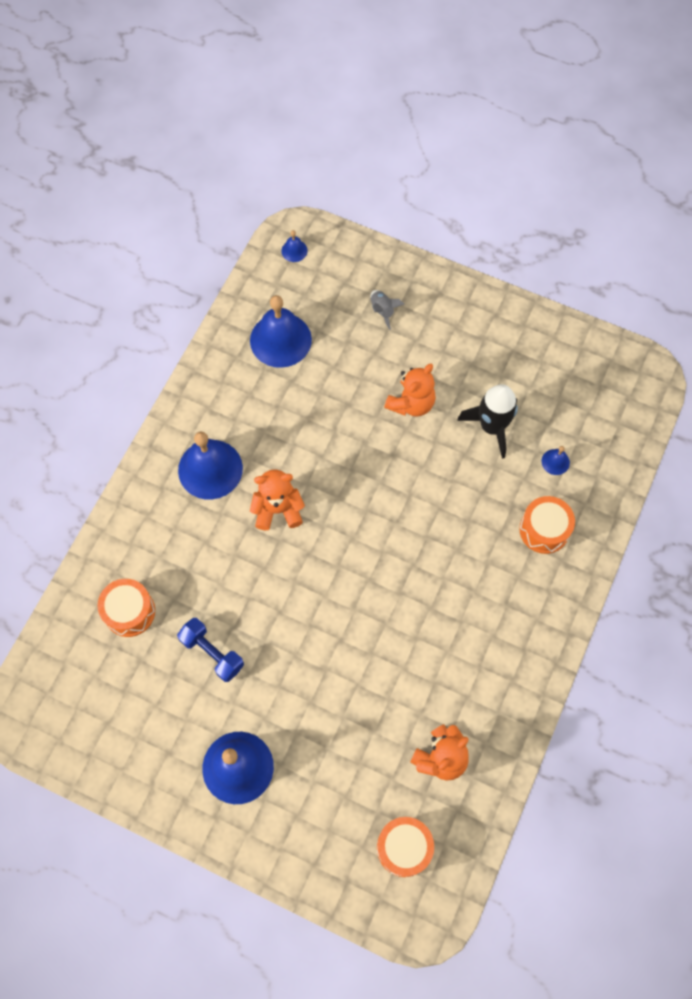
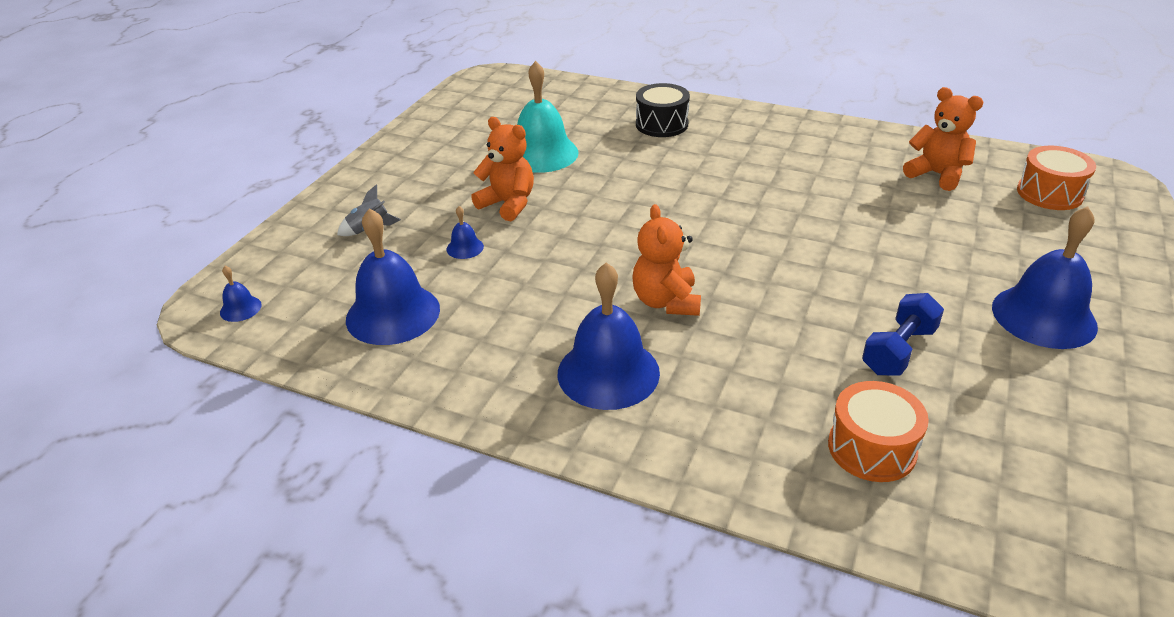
camera: 90 degrees left, 30 degrees down
black rocket [457,384,518,459] -> turquoise bell [517,61,579,173]
orange drum [519,496,575,554] -> black drum [636,83,690,137]
blue bell [541,446,570,475] -> blue bell moved to [446,206,484,259]

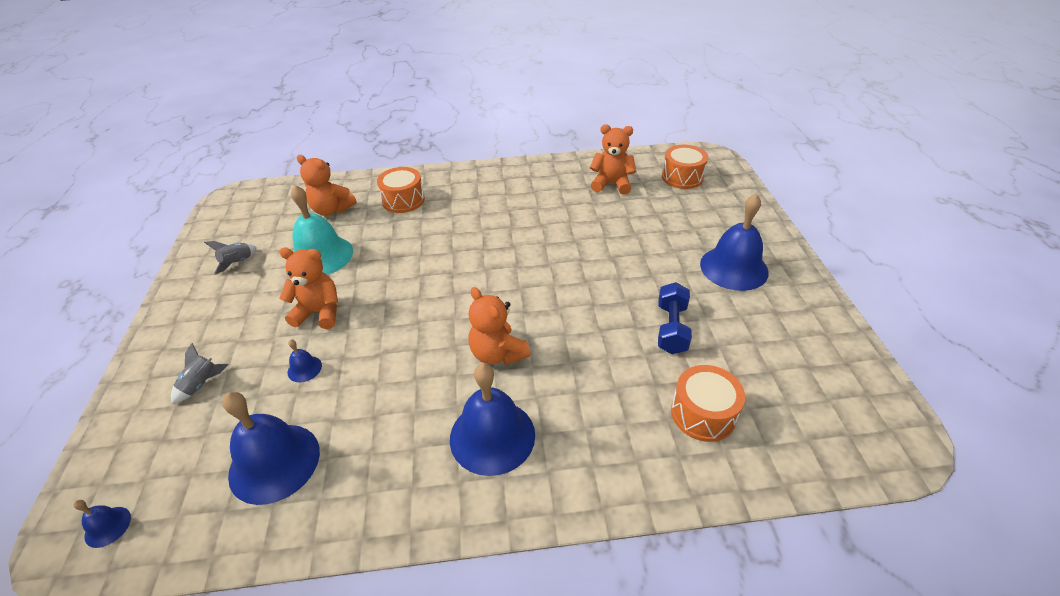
camera: 30 degrees left, 5 degrees up
black drum [636,83,690,137] -> orange drum [377,167,425,213]
none -> grey rocket [204,241,257,274]
none -> orange teddy bear [296,155,357,216]

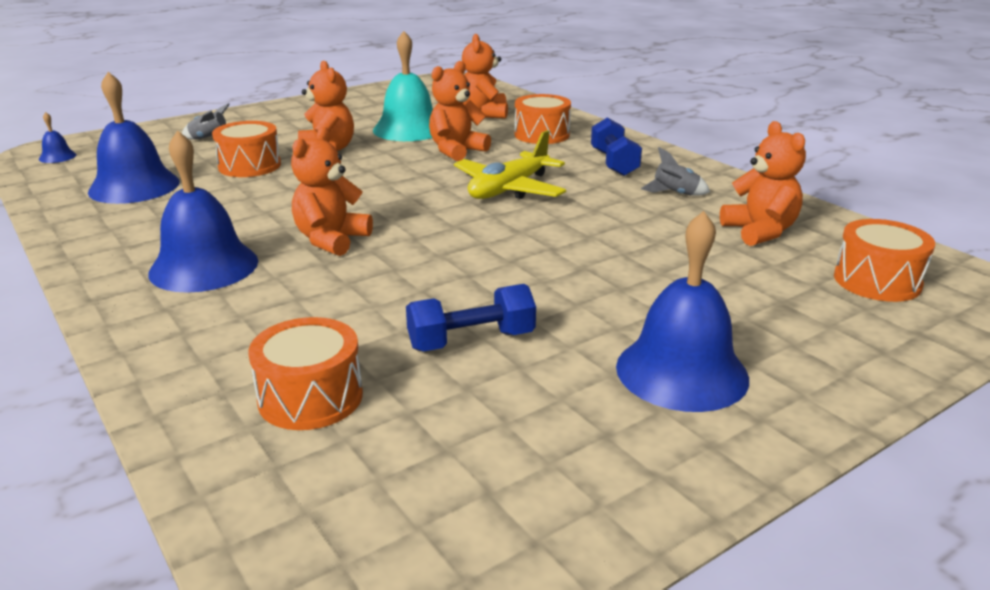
camera: 60 degrees right, 15 degrees down
grey rocket [204,241,257,274] -> grey rocket moved to [641,147,710,196]
blue bell [288,339,322,383] -> orange drum [212,121,281,177]
none -> orange teddy bear [429,61,491,161]
none -> yellow plane [454,130,566,199]
none -> blue dumbbell [591,117,642,176]

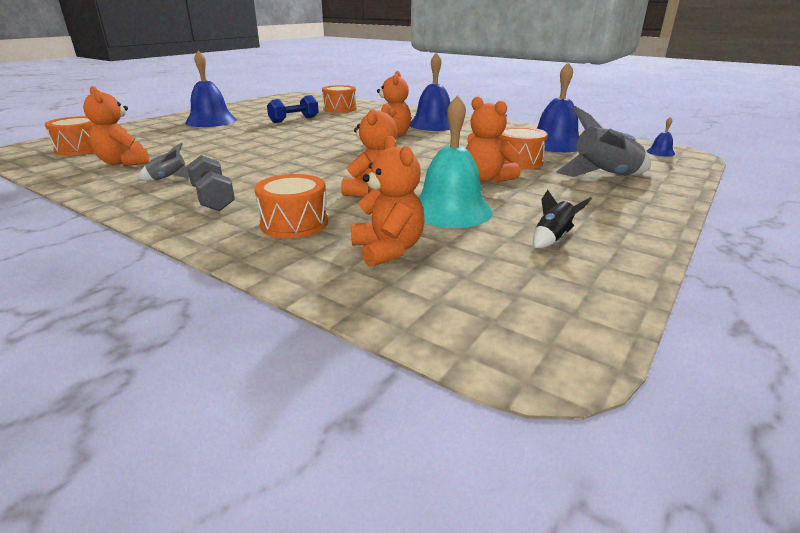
camera: 160 degrees right, 0 degrees up
grey rocket [182,103,230,140] -> grey rocket [556,106,651,177], size x1.90
yellow plane [454,130,566,199] -> none
blue dumbbell [591,117,642,176] -> grey dumbbell [187,155,235,211]
none -> black rocket [533,189,592,248]

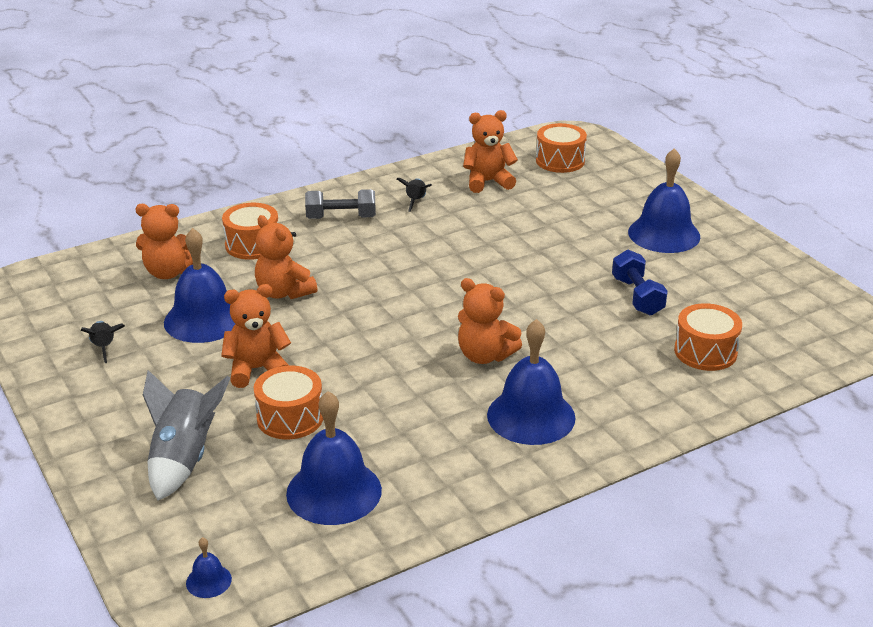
camera: 115 degrees right, 5 degrees up
grey rocket [138,143,189,181] -> black rocket [397,178,432,212]
turquoise bell [418,95,493,228] -> blue bell [164,228,235,343]

